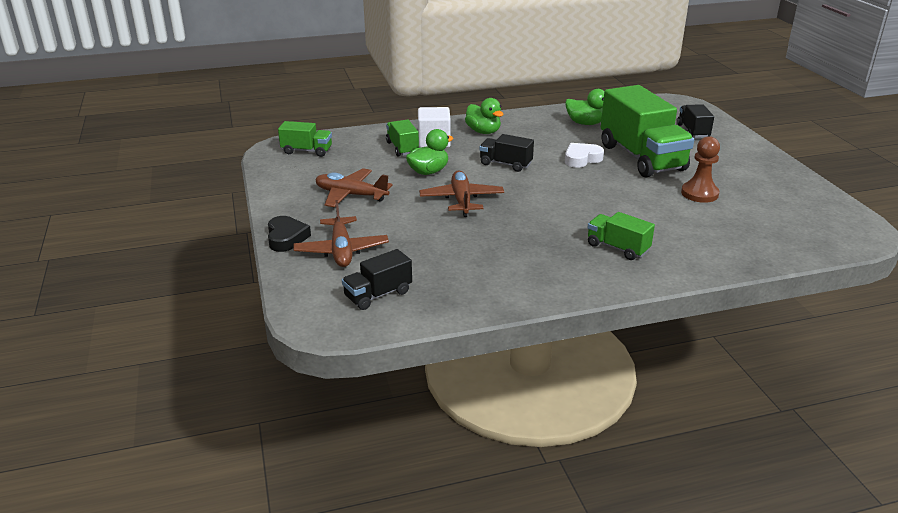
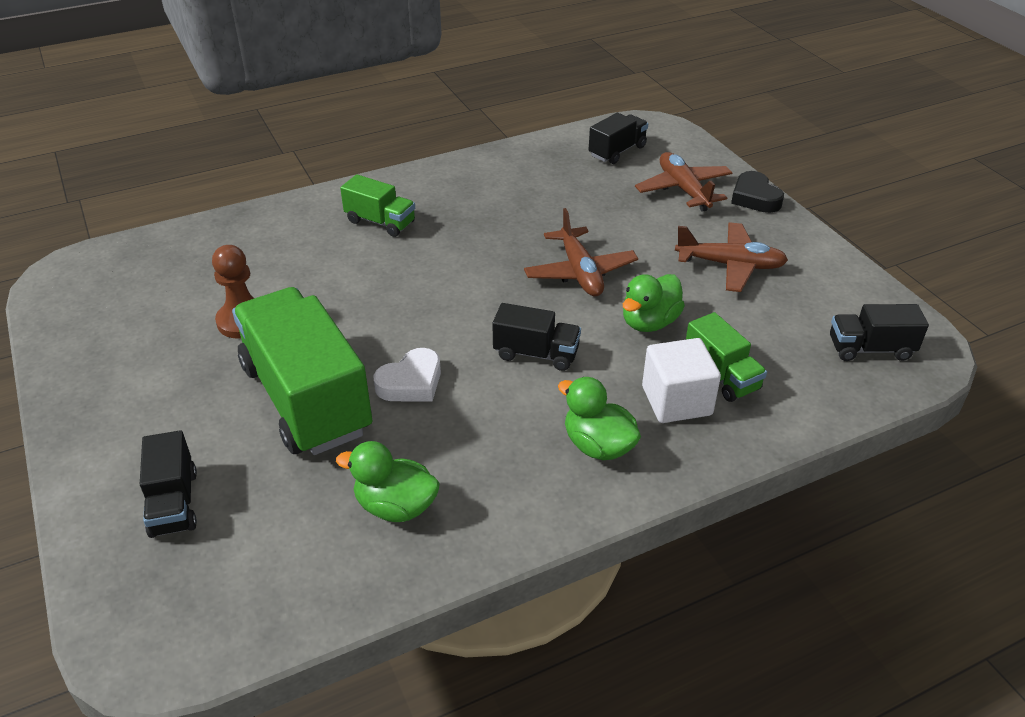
camera: 170 degrees right, 10 degrees up
green truck [278,121,332,157] -> black truck [830,304,929,361]

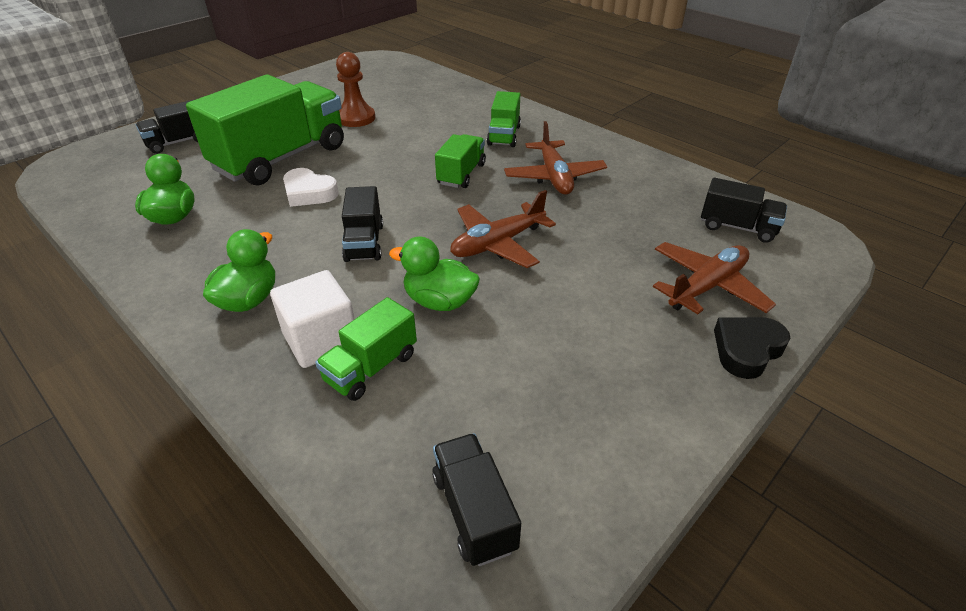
camera: 70 degrees right, 0 degrees up
brown plane [675,222,788,292] -> brown plane moved to [504,121,607,195]
none -> green truck [435,134,486,188]

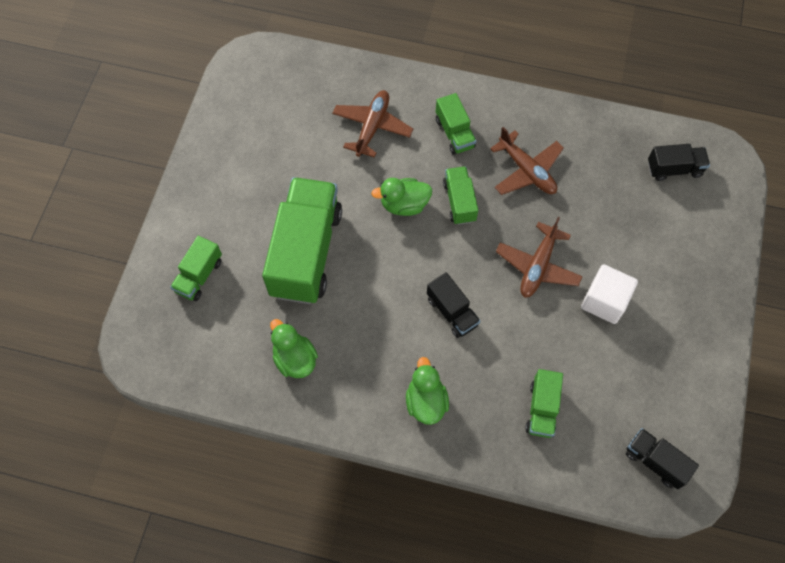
camera: 30 degrees left, 25 degrees up
black truck [136,100,198,154] -> green truck [170,236,222,301]
white cube [270,270,355,368] -> white cube moved to [581,264,638,324]
white heart [283,168,339,207] -> none
brown pawn [336,52,375,127] -> none
green duck [389,236,480,311] -> green duck moved to [371,178,432,216]
brown plane [653,242,776,314] -> brown plane moved to [333,90,413,158]
black heart [714,317,790,379] -> none

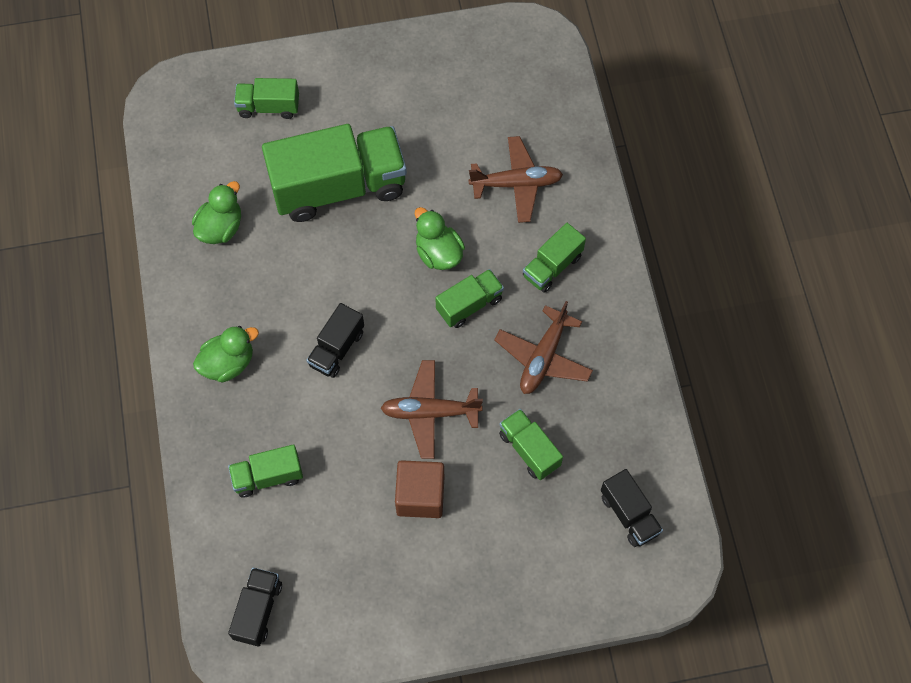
camera: 65 degrees right, 0 degrees up
white cube [581,264,638,324] -> brown cube [395,460,444,518]
none -> green truck [499,409,563,480]

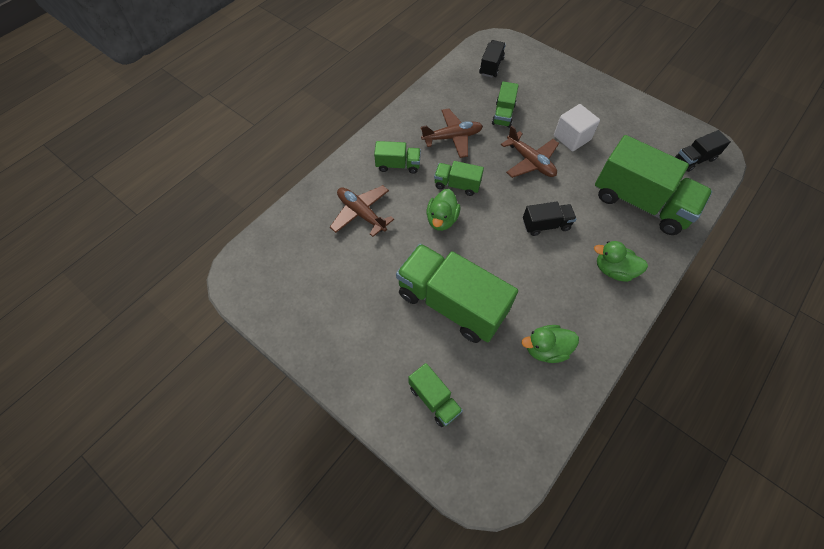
camera: 130 degrees left, 5 degrees down
green truck [228,444,303,498] -> green truck [595,135,712,235], size x2.07
brown cube [395,460,444,518] -> white cube [554,104,600,151]

